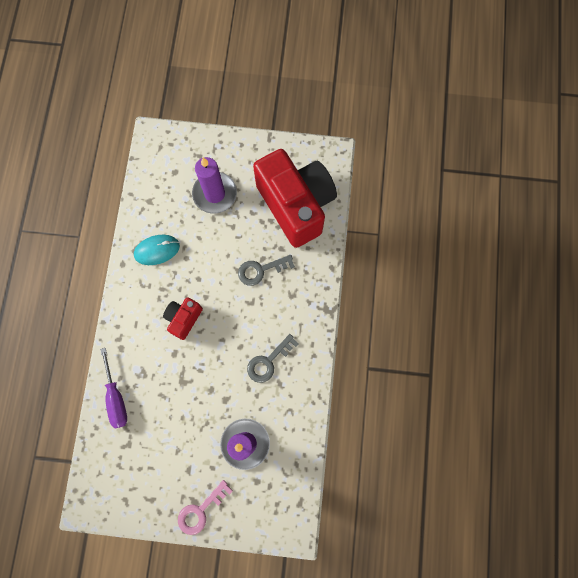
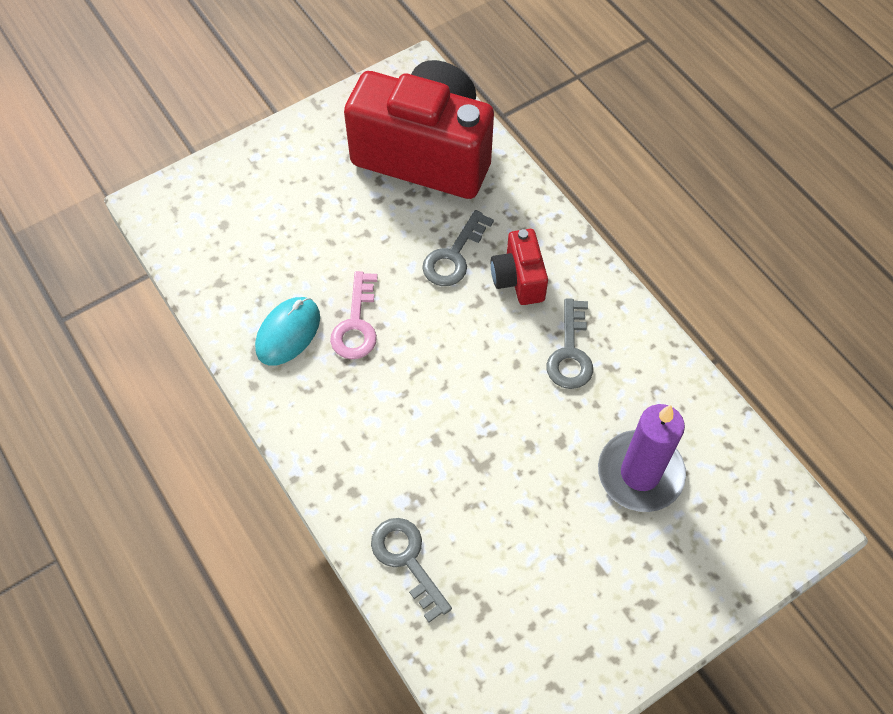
camera: 40 degrees left, 15 degrees down
purple screwdriver [100,348,127,428] -> grey key [371,518,452,622]
red camera [163,297,203,340] -> red camera moved to [491,229,548,305]
pink key [178,480,233,535] -> pink key moved to [330,271,378,359]
purple candle [192,157,237,214] -> none

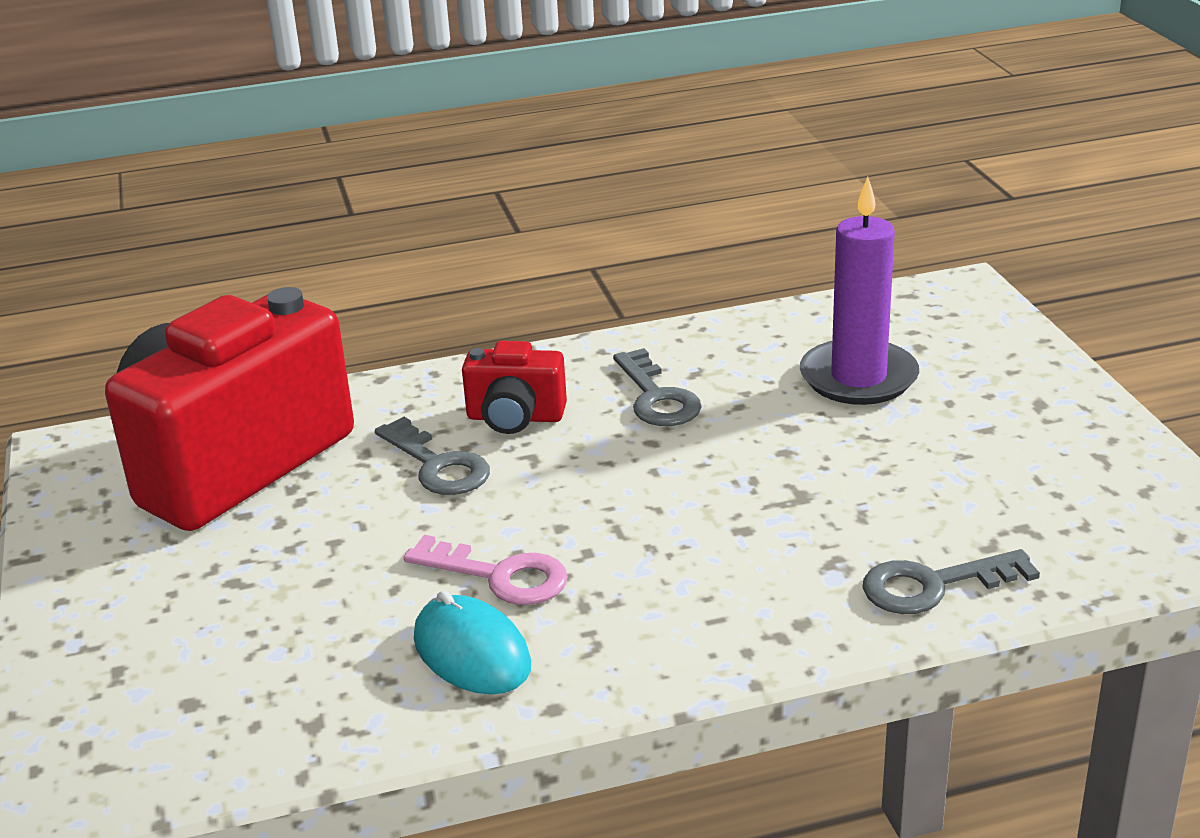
camera: 70 degrees left, 30 degrees down
grey key [547,298,593,389] -> grey key turned 45 degrees clockwise [613,348,702,426]

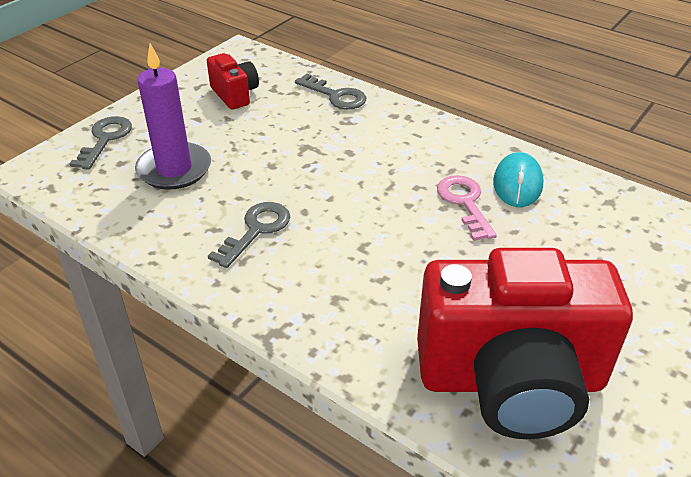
camera: 130 degrees left, 10 degrees up
grey key [375,417,490,495] -> grey key moved to [70,116,132,170]
red camera [462,341,567,434] -> red camera moved to [207,53,259,110]

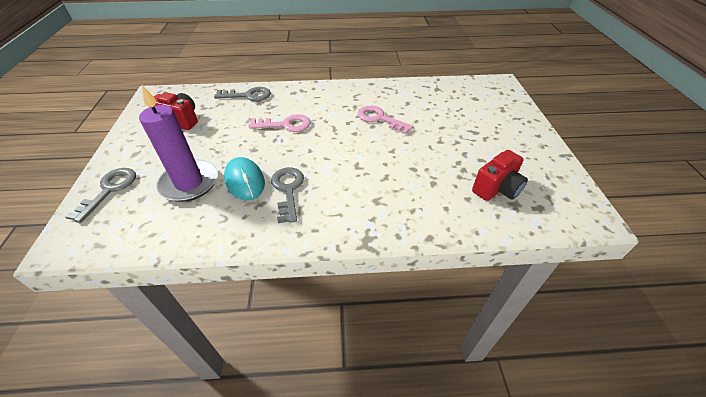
camera: 40 degrees left, 5 degrees up
grey key [70,116,132,170] -> grey key turned 45 degrees clockwise [65,168,136,223]
red camera [417,248,633,439] -> red camera [472,150,528,201], size x0.45
turquoise mouse [493,152,544,207] -> turquoise mouse moved to [224,157,265,200]
none -> pink key [249,114,311,132]

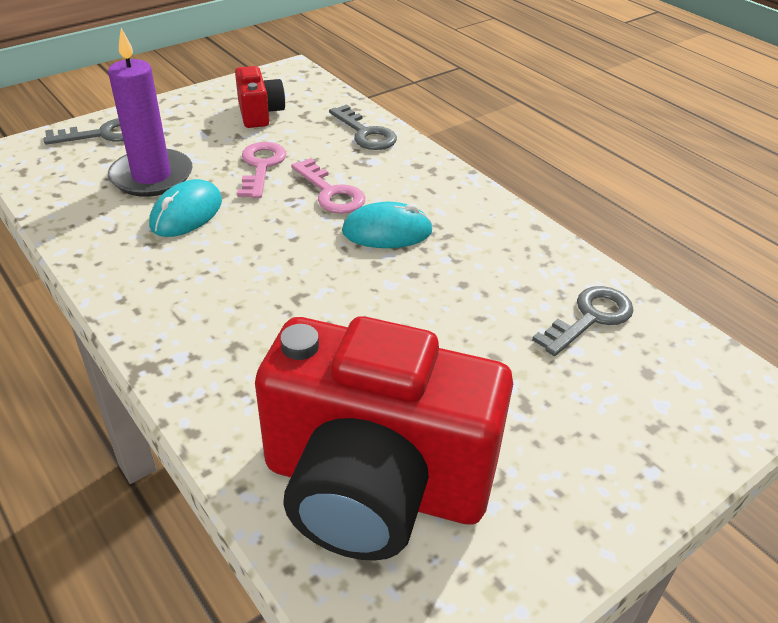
camera: 55 degrees right, 5 degrees down
grey key [271,167,304,223] -> grey key moved to [532,286,634,356]
pink key [358,106,414,134] -> pink key moved to [237,142,287,198]
red camera [472,150,528,201] -> red camera [255,316,513,561], size x2.24
none -> turquoise mouse [342,202,433,248]

